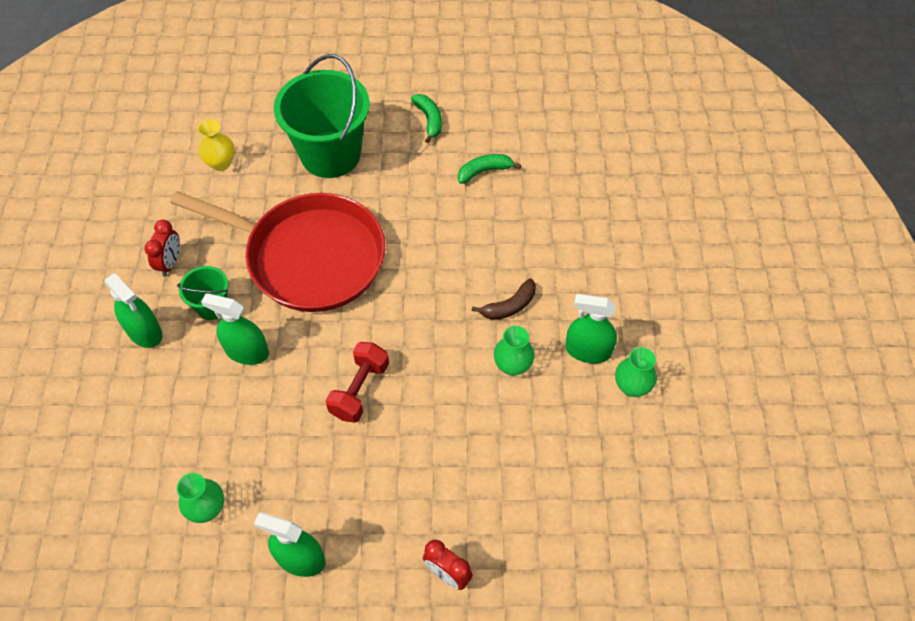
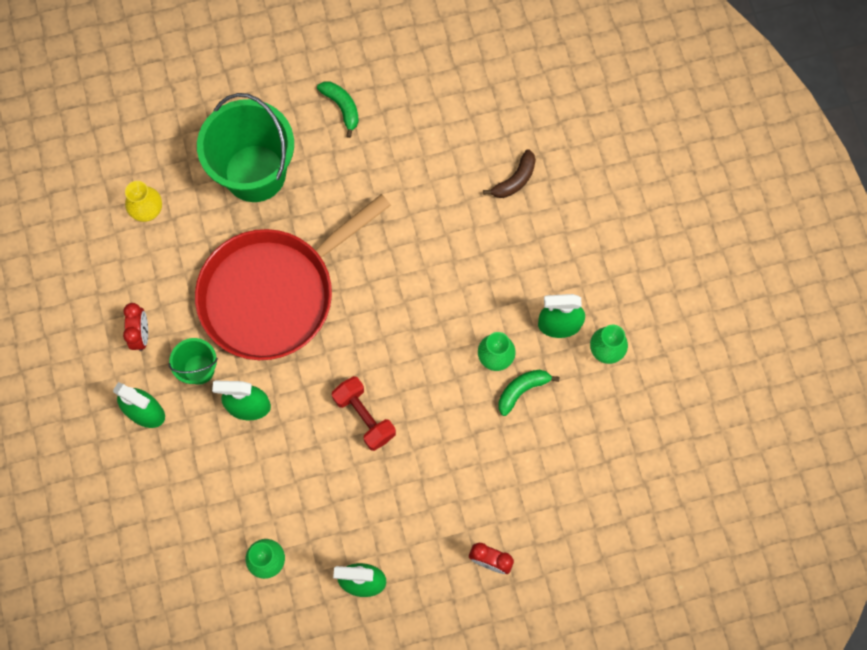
camera: 15 degrees left, 15 degrees up
red pan [170,191,385,312] -> red pan turned 135 degrees clockwise [195,194,391,360]
red dumbbell [325,342,389,423] -> red dumbbell turned 45 degrees counterclockwise [332,376,396,451]
green banana [458,154,521,184] -> green banana moved to [498,369,560,416]
brown banana [472,278,536,320] -> brown banana moved to [483,149,536,198]

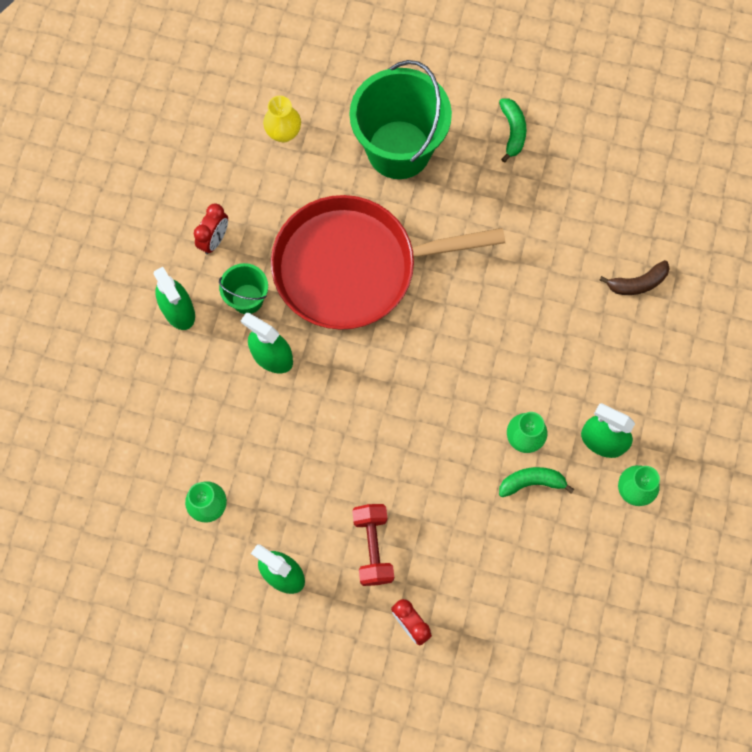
camera: 30 degrees right, 0 degrees up
red dumbbell [332,376,396,451] -> red dumbbell moved to [352,504,394,586]

